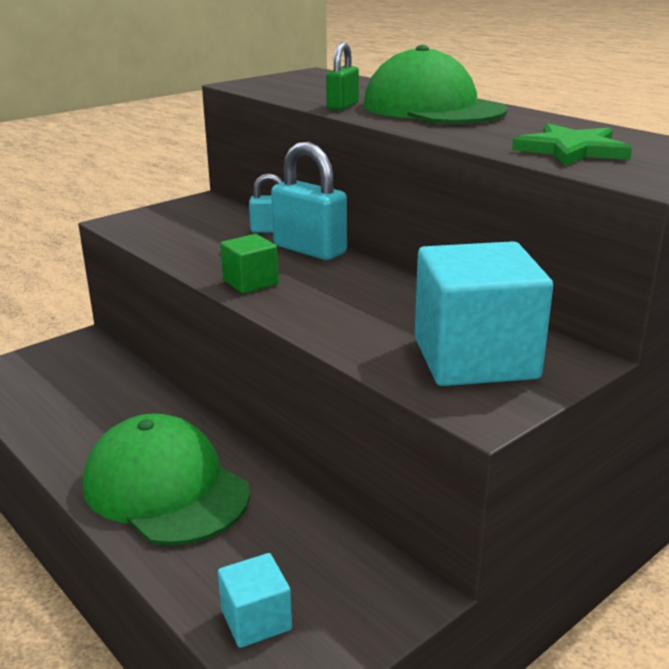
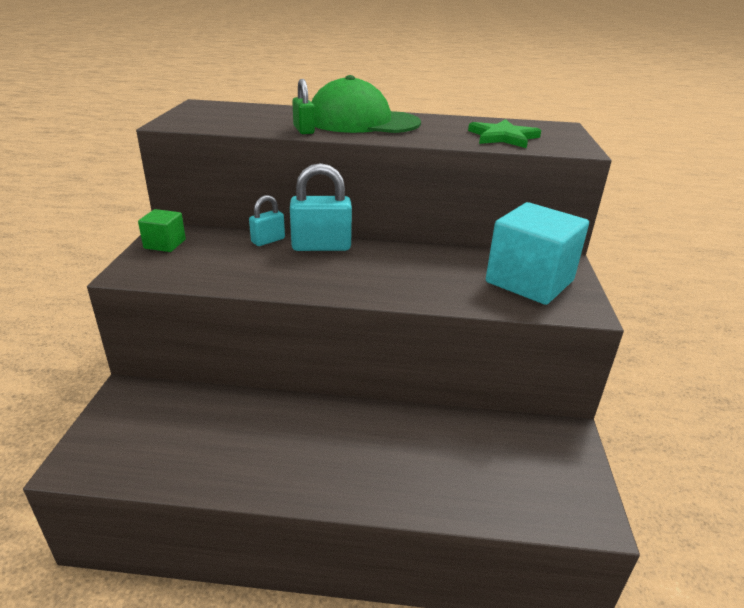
camera: 45 degrees left, 5 degrees up
green cap [83,413,250,545] -> none
turquoise cube [218,553,292,648] -> none
green cube [220,234,279,293] -> green cube moved to [138,209,186,252]

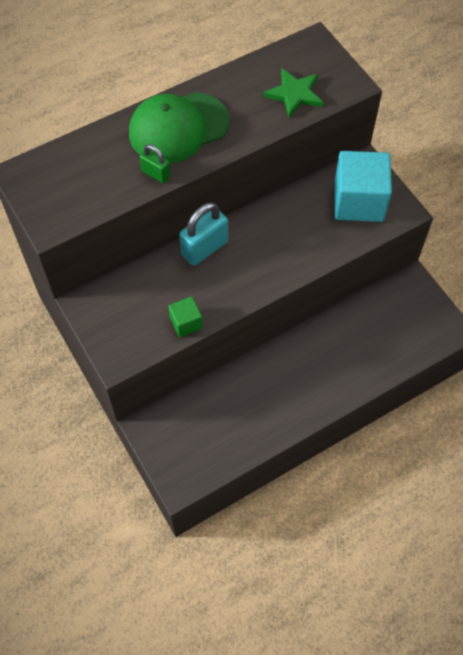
camera: 35 degrees left, 30 degrees up
green cube [138,209,186,252] -> green cube moved to [168,296,203,337]
turquoise padlock [249,195,285,246] -> none

